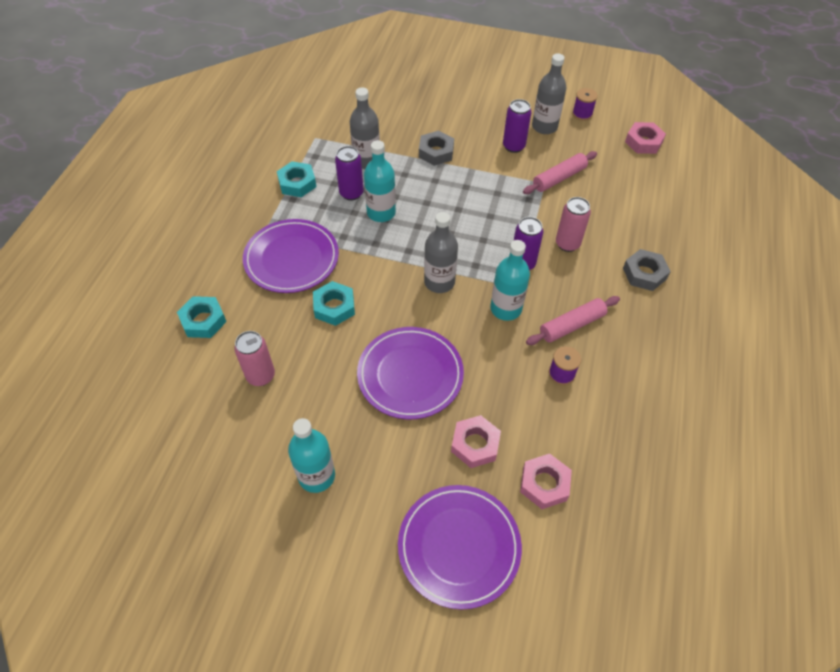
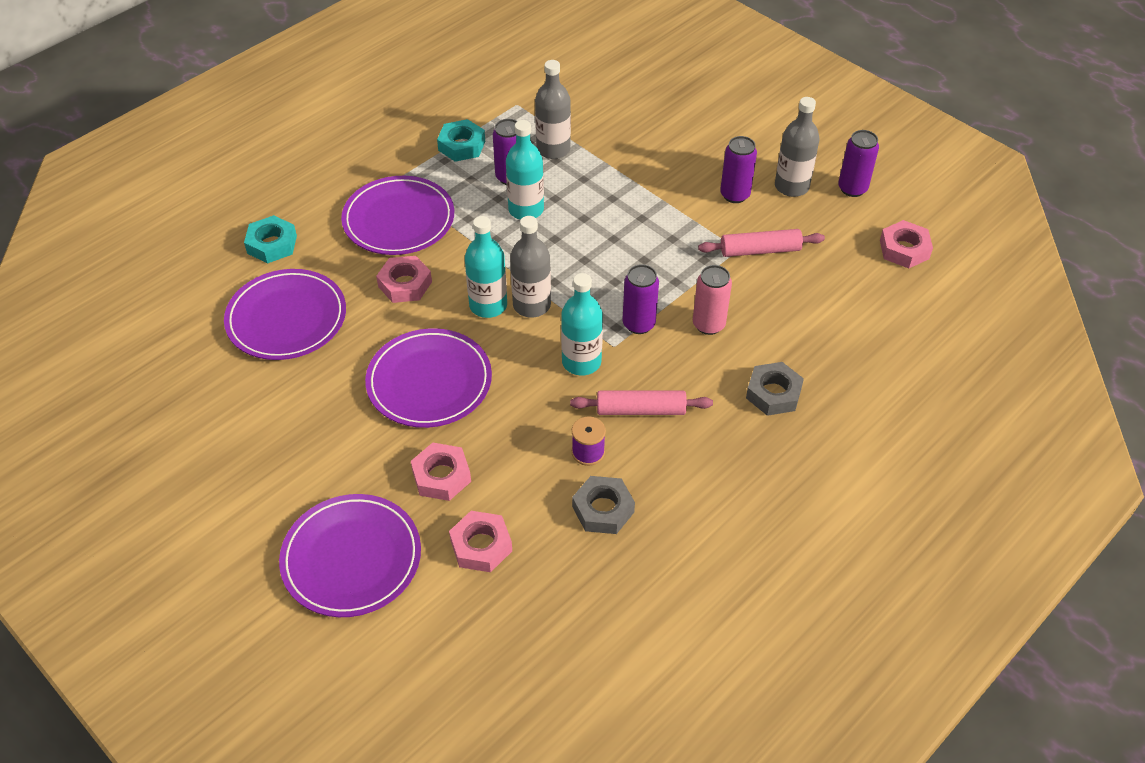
camera: 30 degrees right, 5 degrees down
pink can [234,331,275,386] -> purple plate [224,269,346,360]
turquoise bottle [288,418,335,493] -> turquoise bottle moved to [465,216,507,318]
turquoise nut [313,281,355,326] -> pink nut [376,256,432,303]
grey nut [419,131,454,166] -> grey nut moved to [572,476,635,534]
purple spool [572,88,598,121] -> purple can [838,130,879,197]

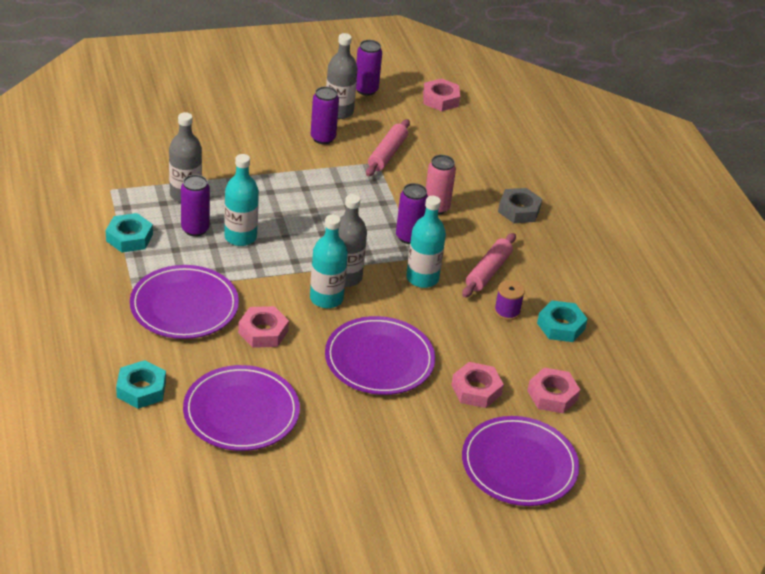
camera: 65 degrees left, 10 degrees down
grey nut [572,476,635,534] -> turquoise nut [537,300,588,342]

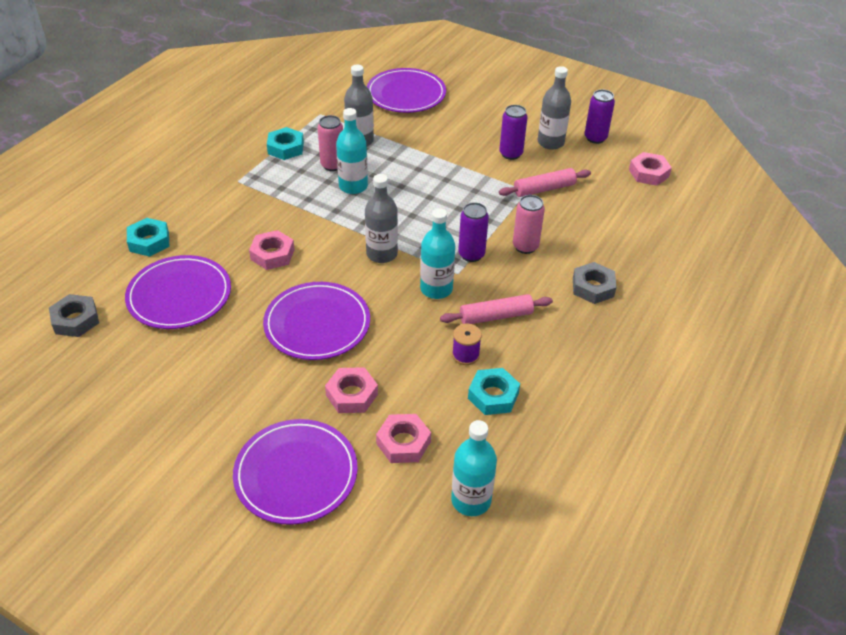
camera: 50 degrees right, 5 degrees up
purple plate [130,265,239,339] -> purple plate moved to [366,68,446,113]
purple can [181,175,210,237] -> pink can [318,115,343,171]
turquoise bottle [310,215,348,308] -> turquoise bottle moved to [451,420,497,516]
none -> grey nut [49,294,99,337]

